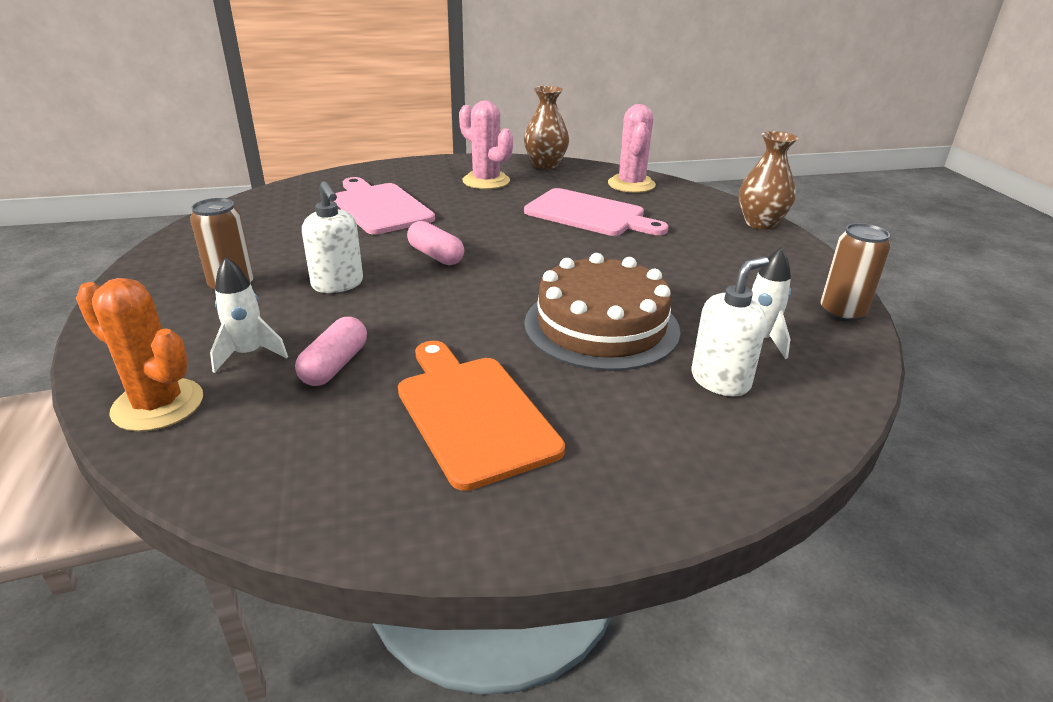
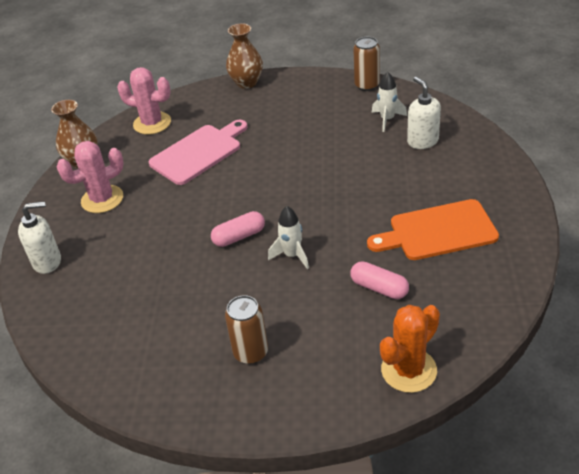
camera: 70 degrees left, 10 degrees up
white rocket [210,257,288,373] -> white rocket moved to [268,206,309,269]
white soap dispenser [302,181,363,293] -> white soap dispenser moved to [18,201,61,274]
pink cutting board [333,177,435,235] -> none
brown cake [524,253,680,371] -> none

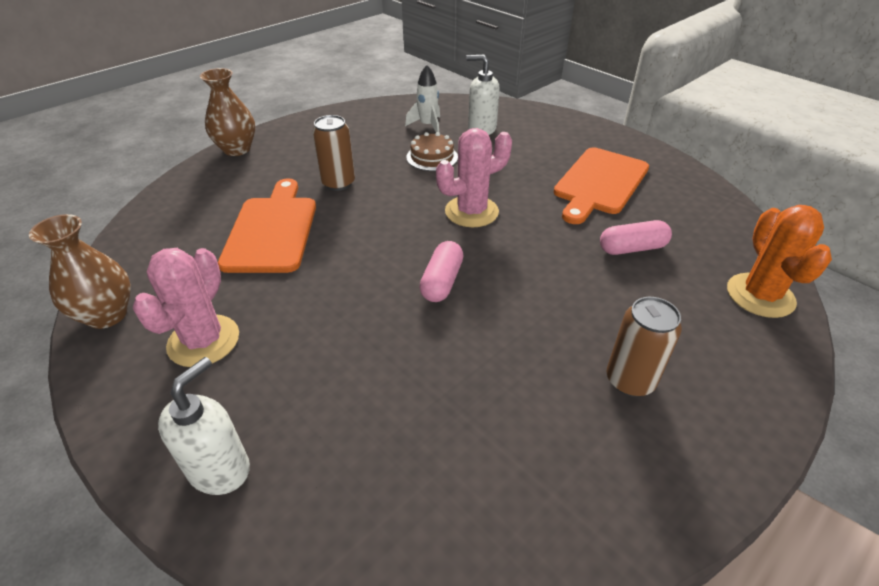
camera: 50 degrees left, 0 degrees up
pink cactus [117,67,171,135] -> pink cactus moved to [436,128,512,227]
pink cutting board [149,120,247,185] -> orange cutting board [218,178,316,273]
white rocket [268,206,309,269] -> none
brown can [353,37,380,91] -> brown can moved to [312,115,355,191]
none -> brown cake [406,132,458,171]

